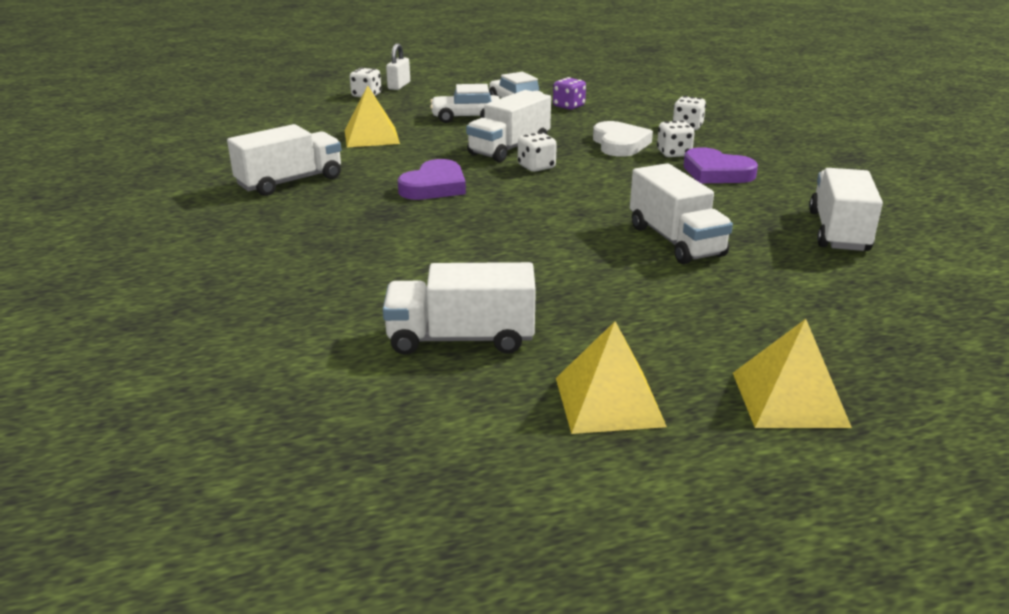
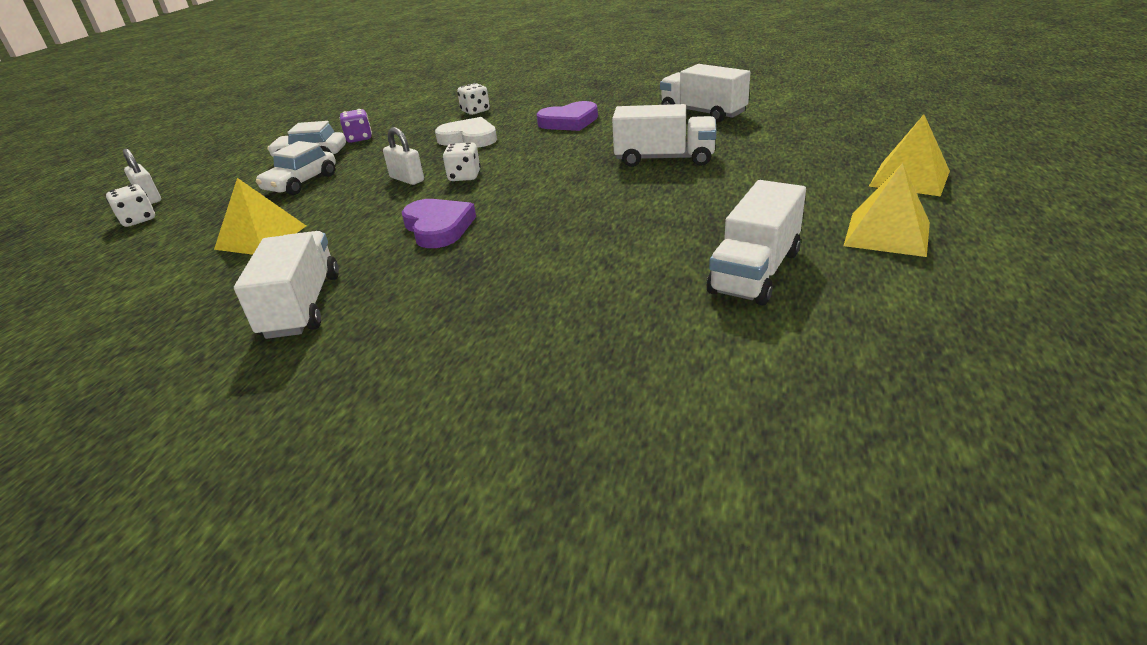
camera: 55 degrees left, 5 degrees up
white truck [466,90,551,162] -> white padlock [383,127,424,185]
white dice [657,120,695,157] -> none

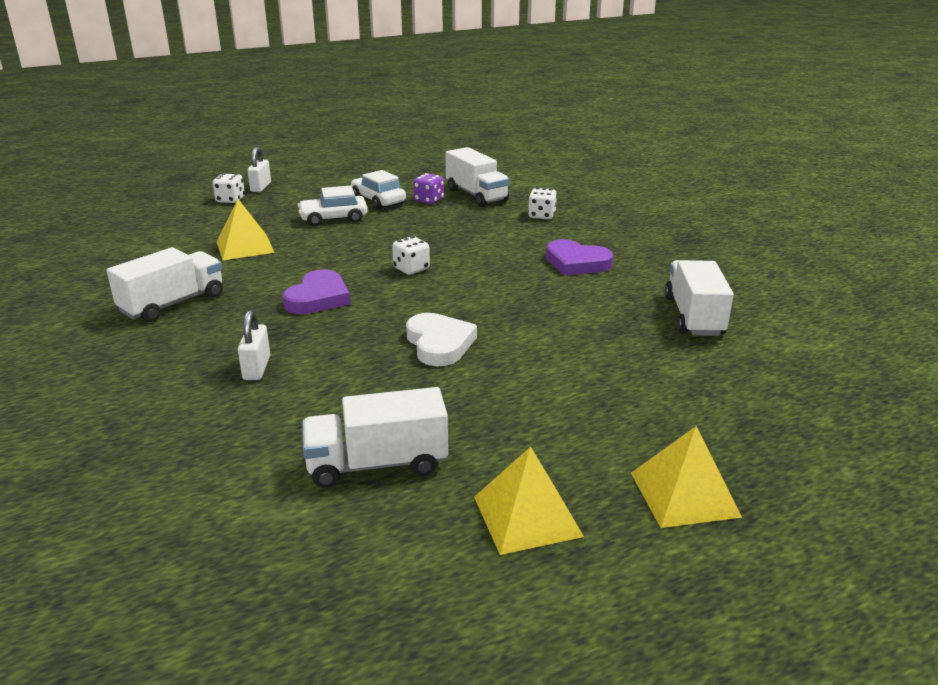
camera: 45 degrees right, 5 degrees down
white padlock [383,127,424,185] -> white padlock moved to [238,310,270,380]
white heart [435,117,497,147] -> white heart moved to [406,313,477,366]
white truck [612,104,716,167] -> white truck moved to [445,147,509,207]

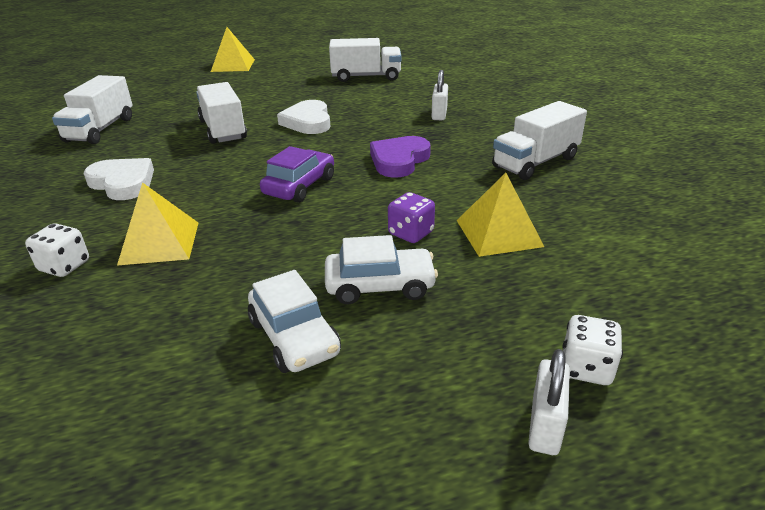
camera: 170 degrees left, 5 degrees up
white dice [392,236,430,275] -> purple car [260,146,334,203]
purple dice [413,173,444,204] -> purple dice moved to [388,192,435,243]
white truck [445,147,509,207] -> white truck moved to [196,82,247,144]
yellow pyramid [474,447,584,555] -> yellow pyramid moved to [117,182,198,266]
purple heart [546,239,614,276] -> white heart [84,158,154,200]

